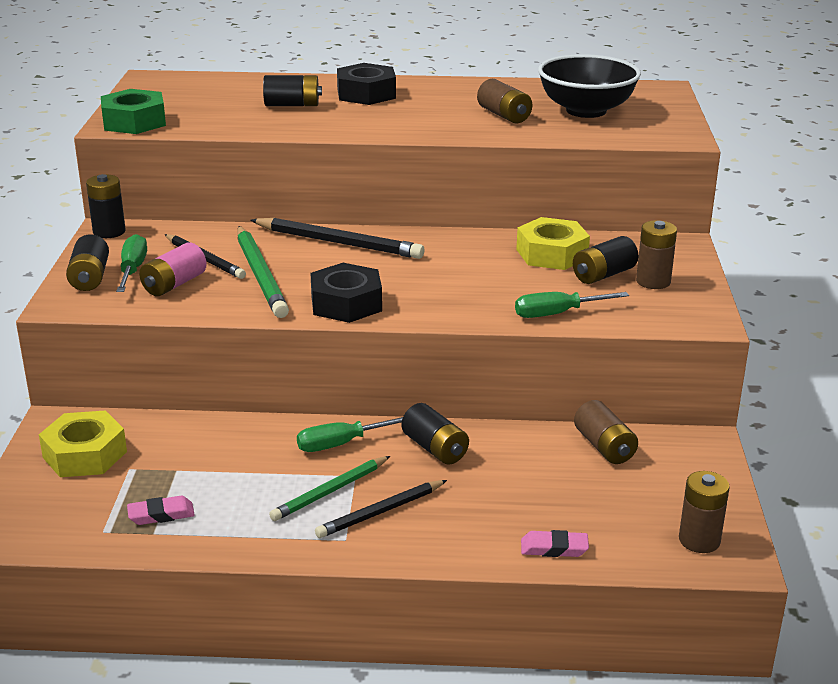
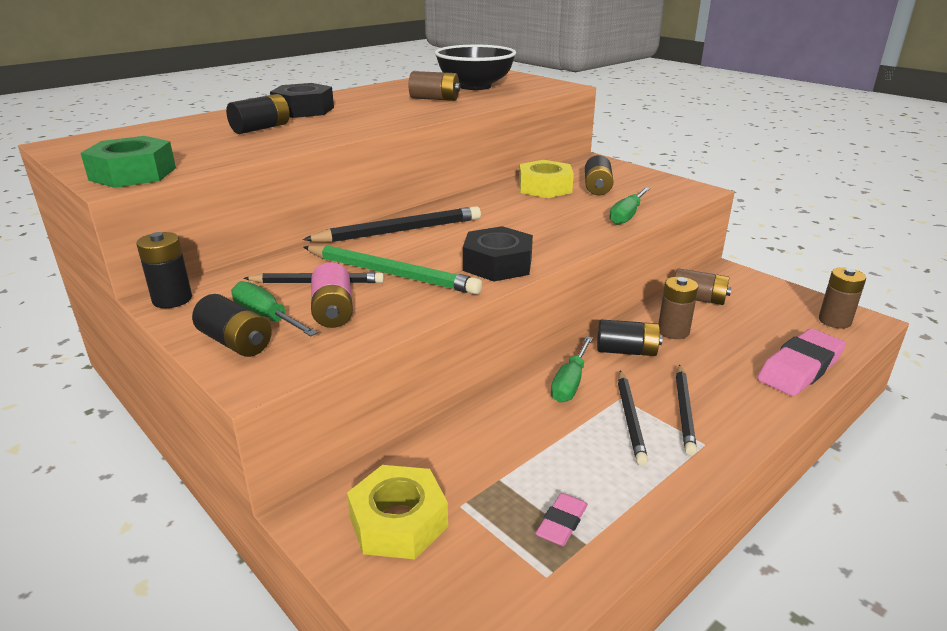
camera: 45 degrees left, 0 degrees up
green pencil [269,456,390,521] -> black pencil [618,371,648,466]
pink eraser [521,530,589,557] -> pink eraser [757,328,846,396], size x1.91
brown battery [636,220,677,289] -> brown battery moved to [658,277,698,339]

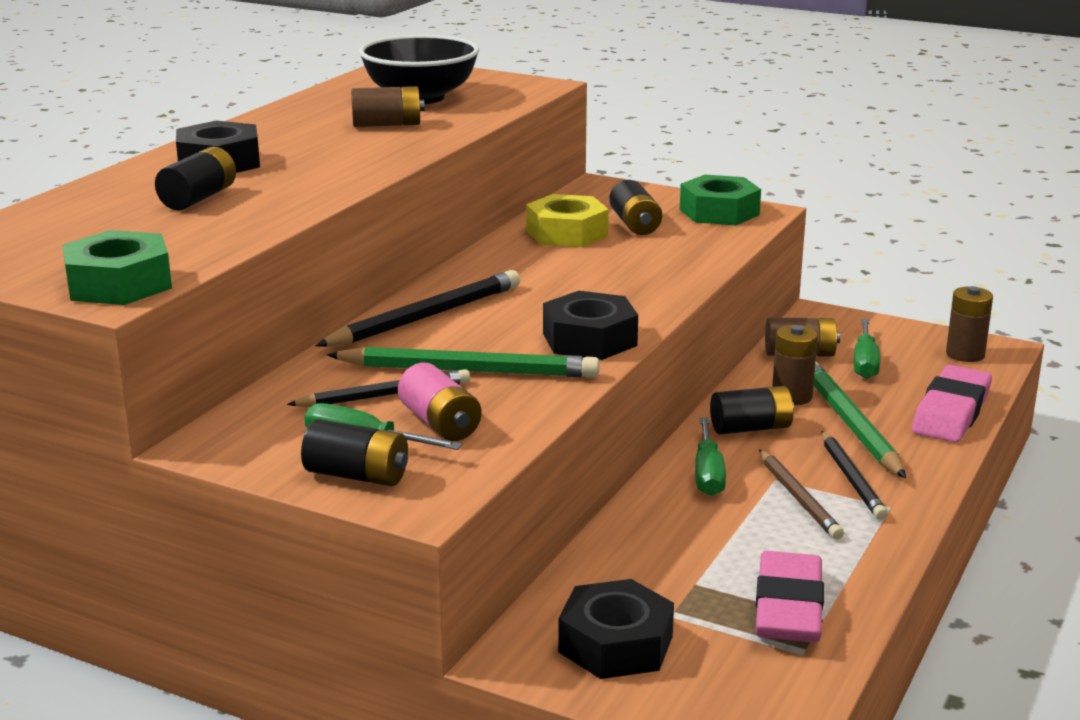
camera: 20 degrees left, 5 degrees down
black battery [136,232,192,308] -> none
yellow nut [347,465,448,559] -> black nut [558,579,674,679]
pink eraser [535,493,588,546] -> pink eraser [756,551,824,642], size x1.91
green screwdriver [609,187,650,225] -> green screwdriver moved to [854,319,880,379]
black pencil [618,371,648,466] -> brown pencil [759,449,844,540]
none -> green nut [680,175,761,225]
none -> green pencil [814,362,906,478]

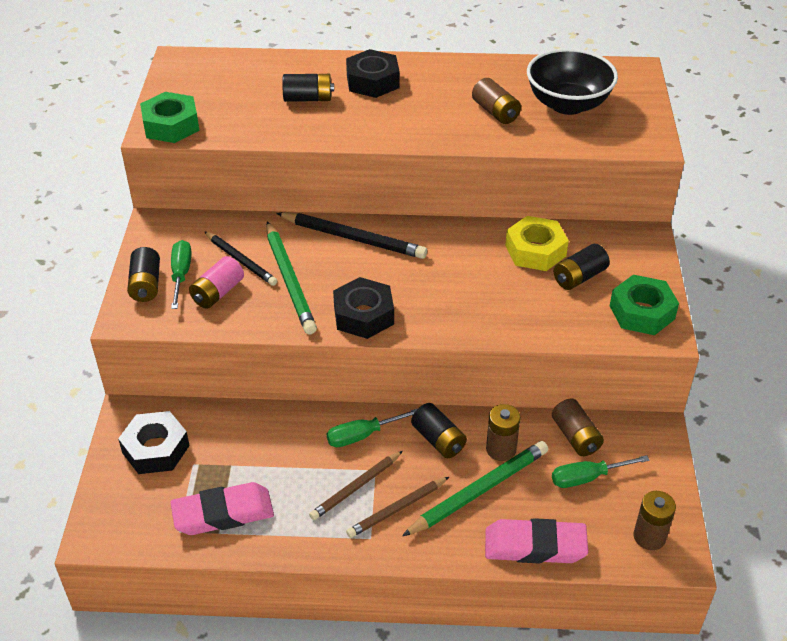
camera: 65 degrees right, 20 degrees up
black pencil [821,431,888,520] -> brown pencil [346,477,449,538]

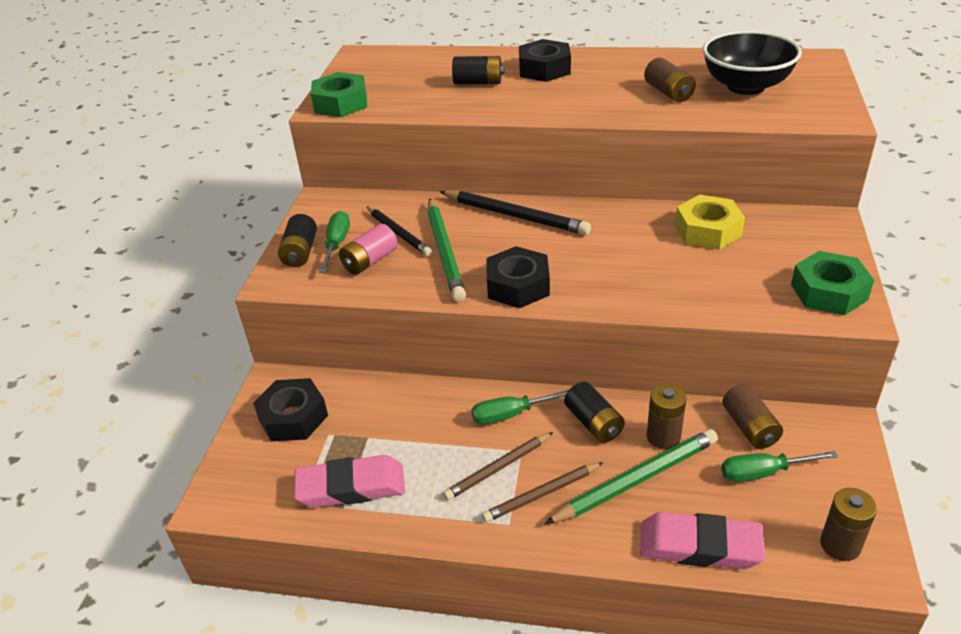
camera: 10 degrees right, 5 degrees down
black battery [554,244,610,290] -> none

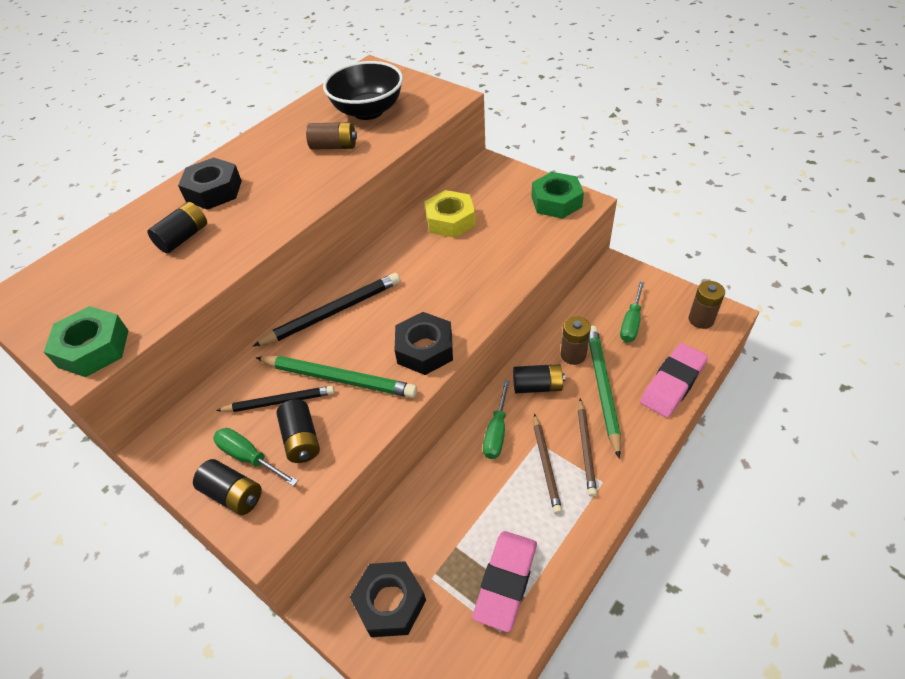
camera: 60 degrees left, 10 degrees up
pink battery [339,224,398,275] -> black battery [276,399,320,463]
brown battery [722,384,783,449] -> none

